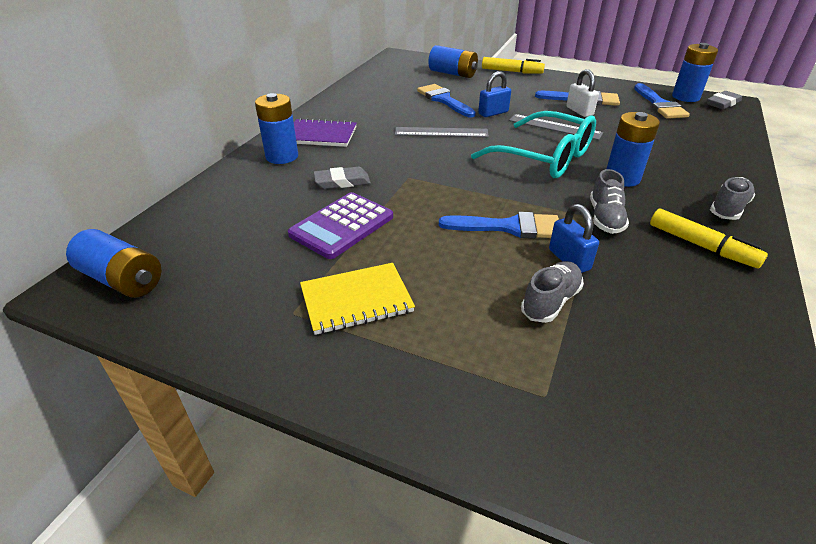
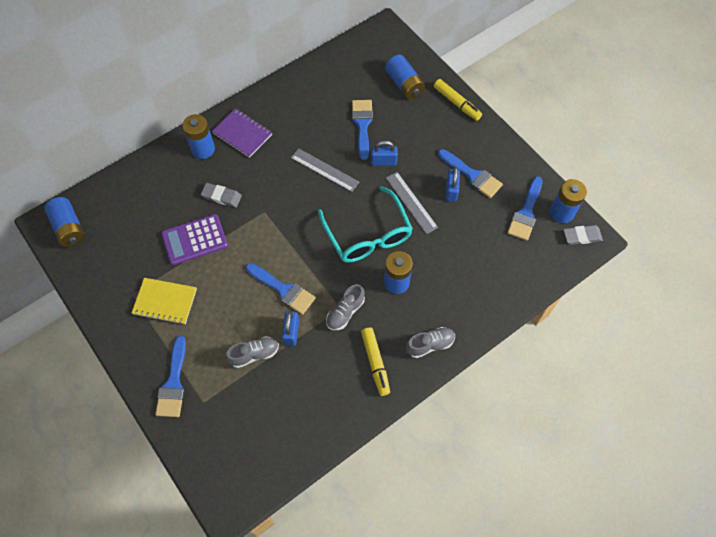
camera: 30 degrees right, 25 degrees up
white padlock [566,69,599,117] -> blue padlock [446,167,460,202]
none -> blue brush [155,336,186,417]

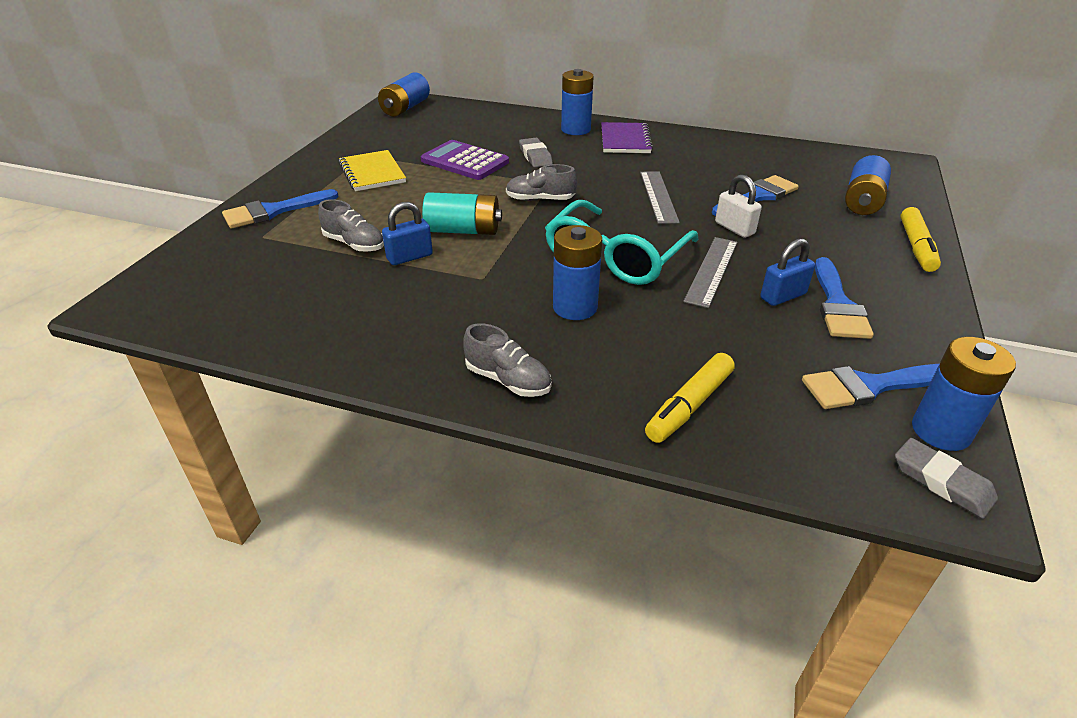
camera: 55 degrees right, 25 degrees down
blue brush [246,263,316,315] -> turquoise battery [422,192,502,235]
grey shoe [326,284,365,330] -> grey shoe moved to [506,164,577,201]
yellow marker [361,328,390,396] -> yellow marker moved to [645,353,735,443]
blue padlock [371,141,398,166] -> white padlock [715,174,762,238]

